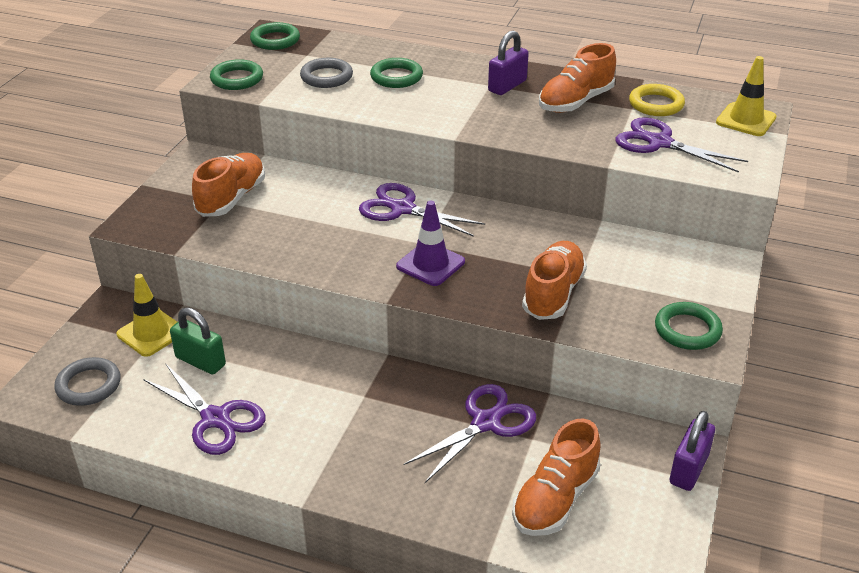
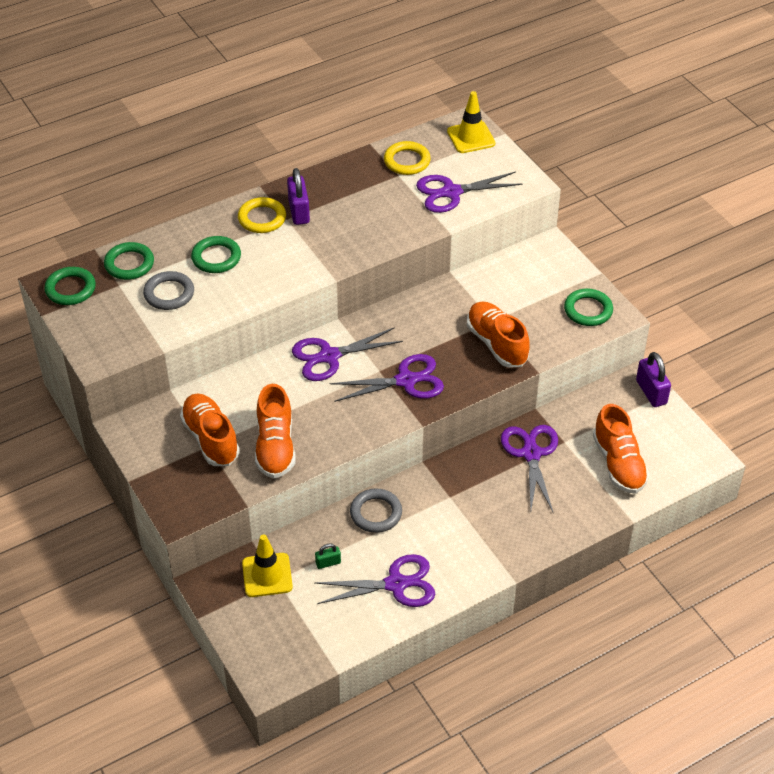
camera: 50 degrees left, 10 degrees up
grey ring [54,357,120,406] -> grey ring moved to [350,488,402,533]
green padlock [170,307,226,375] -> green padlock [315,544,341,569], size x0.54
green ring [210,59,263,90] -> green ring moved to [104,242,154,280]
purple traffic cone [396,201,465,286] -> purple scissors [330,354,444,402]
orange shoe [539,43,616,113] -> orange shoe moved to [255,384,296,478]
none -> yellow ring [238,197,286,233]

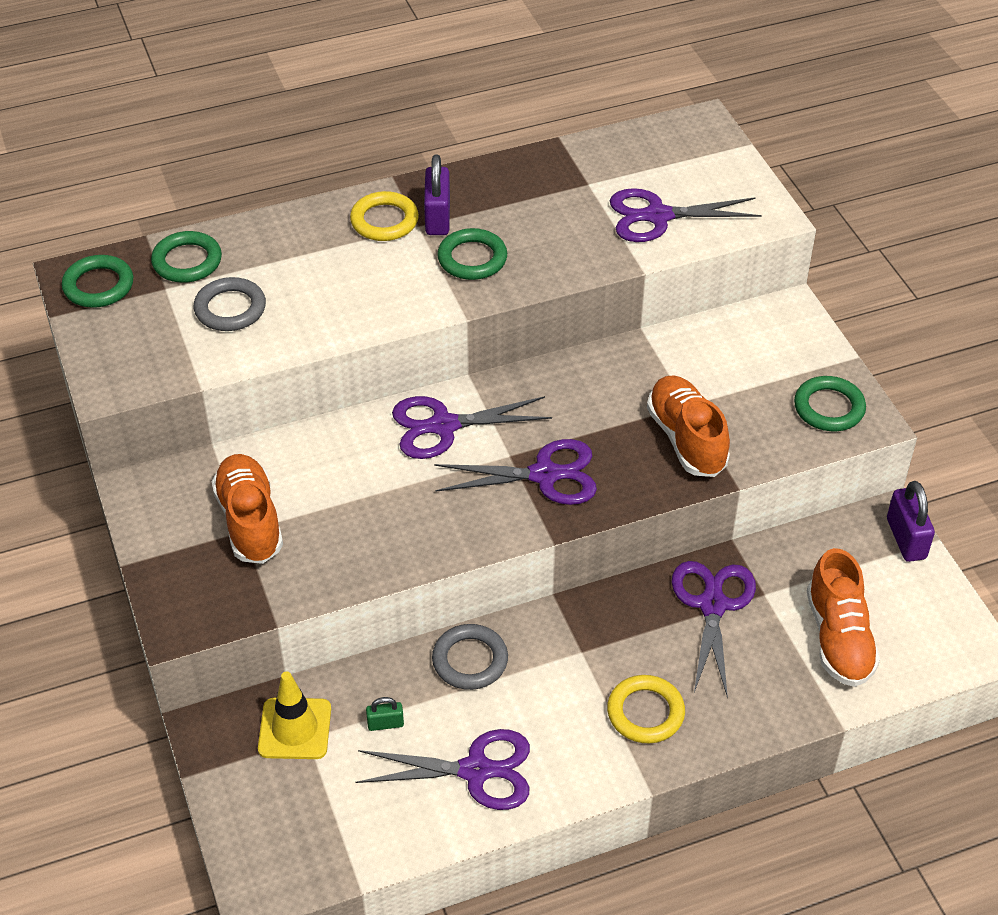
camera: 10 degrees right, 0 degrees up
green ring [191,236,241,273] -> green ring moved to [437,228,507,280]
orange shoe [255,384,296,478] -> none
yellow ring [384,141,431,175] -> yellow ring moved to [607,675,685,743]
yellow traffic cone [447,91,495,153] -> none

